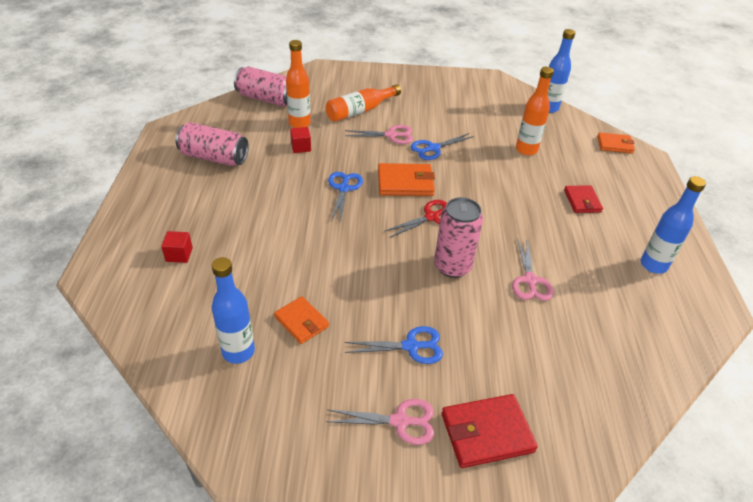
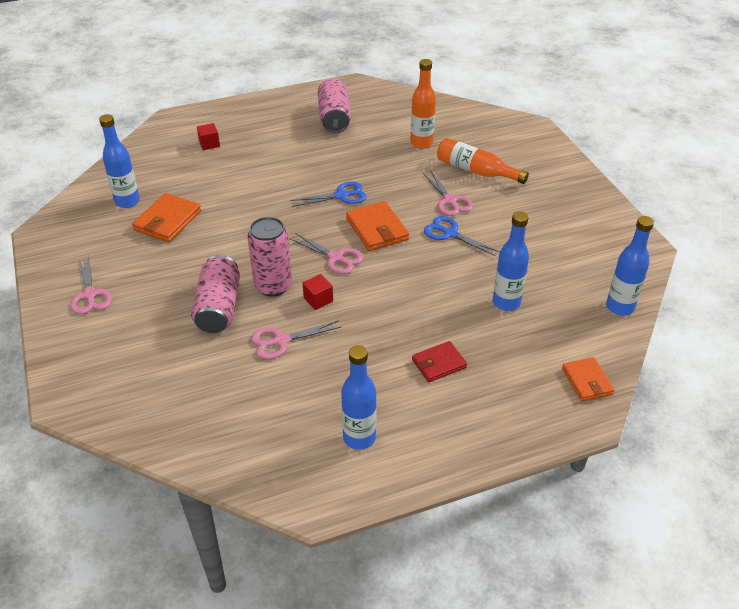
camera: 70 degrees right, 0 degrees up
pink can [234,67,287,107] -> pink can moved to [191,255,240,333]
orange wallet [274,296,329,344] -> orange wallet [132,193,201,242], size x1.51
red cube [290,127,311,153] -> red cube moved to [303,274,333,310]
blue scissors [344,326,443,364] -> none
red scissors [384,200,447,238] -> pink scissors [289,233,363,274]
red wallet [442,394,538,468] -> none
orange bottle [516,67,554,155] -> blue bottle [493,211,529,311]

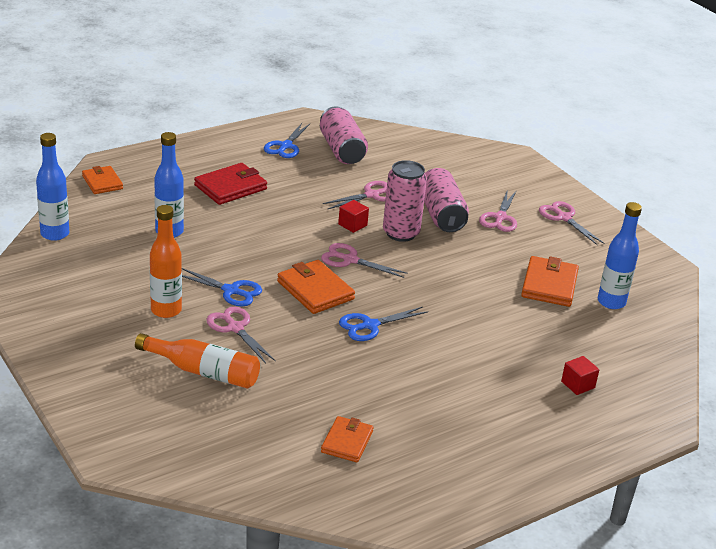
camera: 165 degrees right, 10 degrees down
pink can [318,79,351,133] -> pink can moved to [320,106,368,164]
blue bottle [341,345,377,450] -> blue scissors [264,123,310,158]
orange bottle [410,59,436,149] -> orange bottle moved to [150,205,182,318]
red wallet [412,341,467,382] -> red wallet [194,163,267,205], size x1.51
none -> orange wallet [321,416,374,463]
none -> pink scissors [479,189,517,232]

